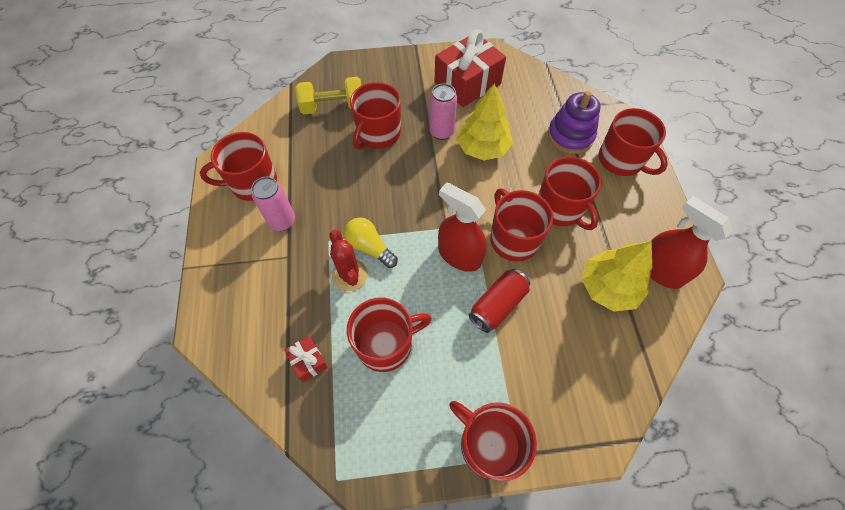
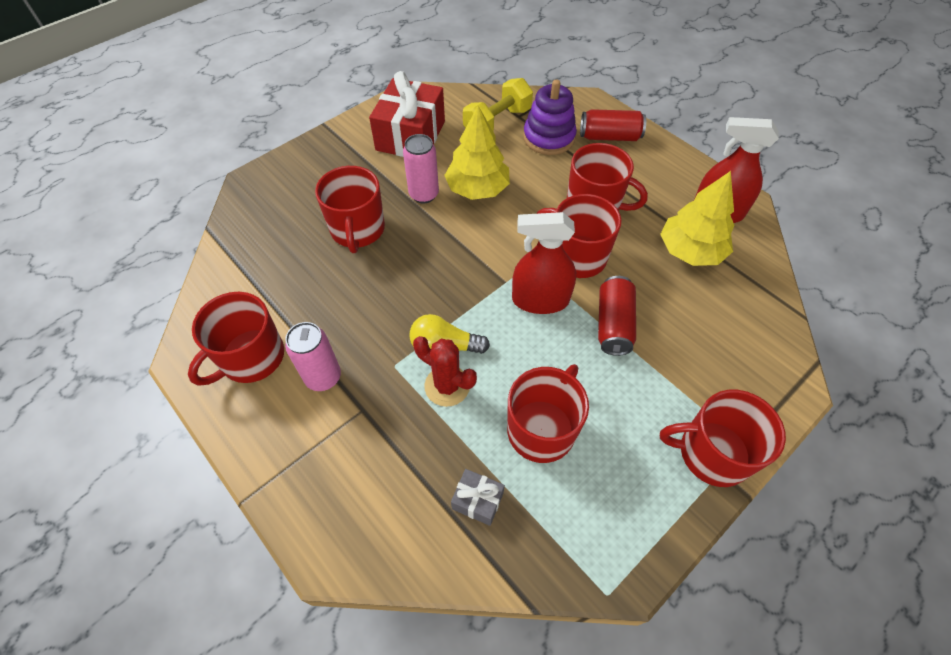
camera: 35 degrees left, 5 degrees down
red gift [284,336,328,382] -> grey gift [451,469,505,526]
yellow dumbbell [295,77,361,114] -> yellow dumbbell moved to [463,78,533,131]
red mug [599,108,668,176] -> red can [580,109,646,141]

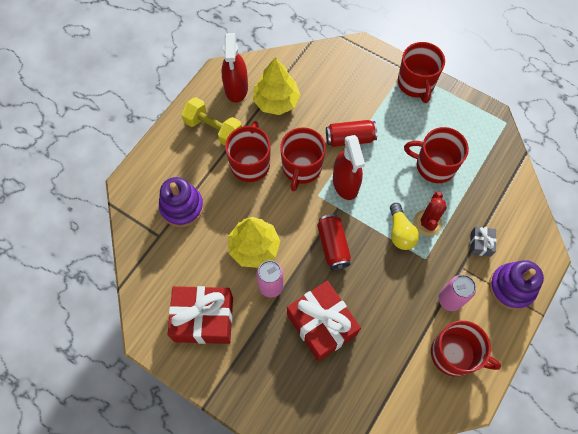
camera: 105 degrees left, 10 degrees up
red mug [315,166,385,253] -> red gift [287,281,361,362]
grey gift [451,469,505,526] -> grey gift moved to [470,226,496,257]
yellow dumbbell [463,78,533,131] -> yellow dumbbell moved to [181,97,242,145]
red can [580,109,646,141] -> red can moved to [317,214,351,270]
none -> purple stacking toy [489,260,544,310]

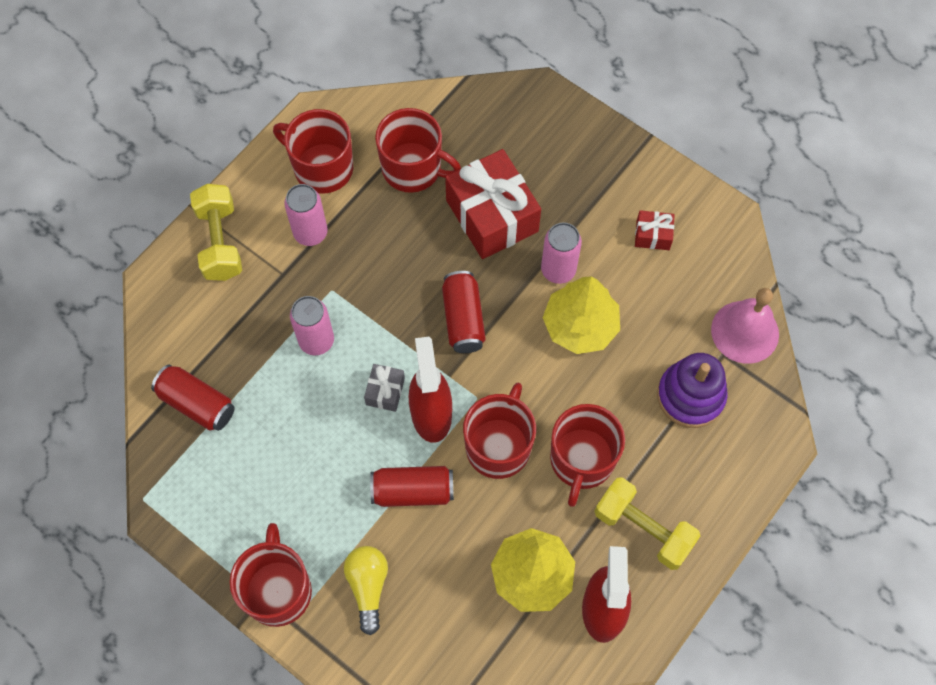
camera: 175 degrees left, 0 degrees up
red gift [168,286,233,344] -> red gift [635,210,675,250], size x0.45
yellow light bulb [390,203,419,250] -> yellow light bulb moved to [344,546,388,635]
red mug [404,127,469,183] -> red mug moved to [375,108,461,193]
red cactus [413,191,447,236] -> pink can [290,296,334,355]
grey gift [470,226,496,257] -> grey gift moved to [364,364,405,412]
purple stacking toy [489,260,544,310] -> yellow dumbbell [190,184,242,281]
none -> red can [151,364,235,431]
none -> pink bell [711,288,779,364]

